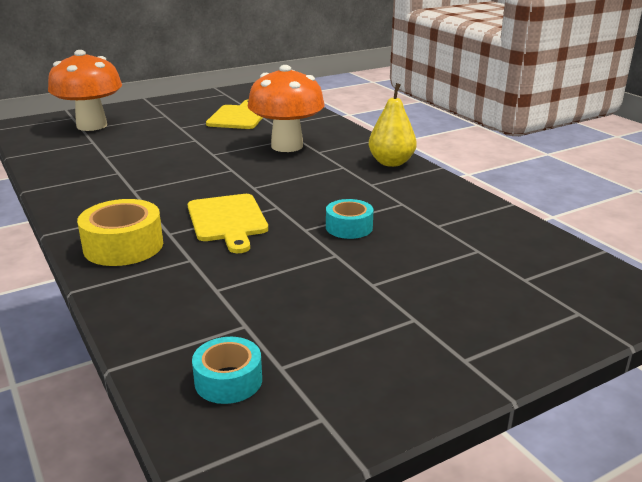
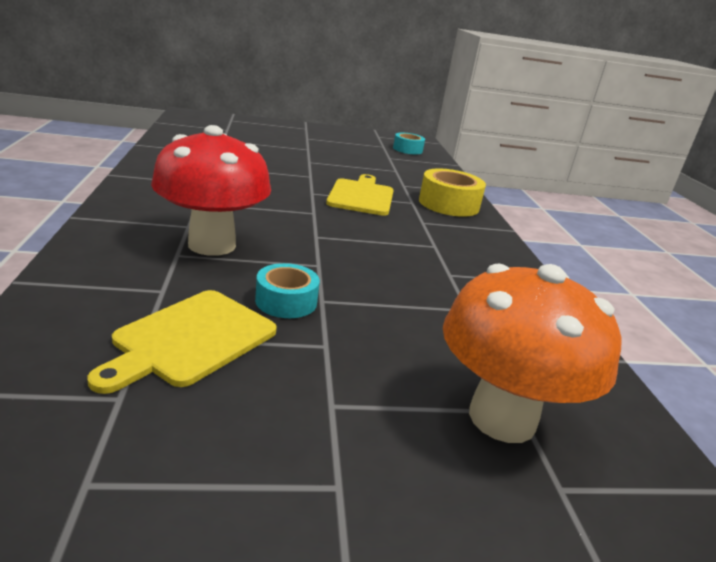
camera: 160 degrees left, 0 degrees up
orange mushroom [248,65,324,152] -> red mushroom [151,125,271,256]
turquoise tape [326,199,374,239] -> turquoise tape moved to [255,263,320,318]
yellow pear [369,83,417,167] -> none

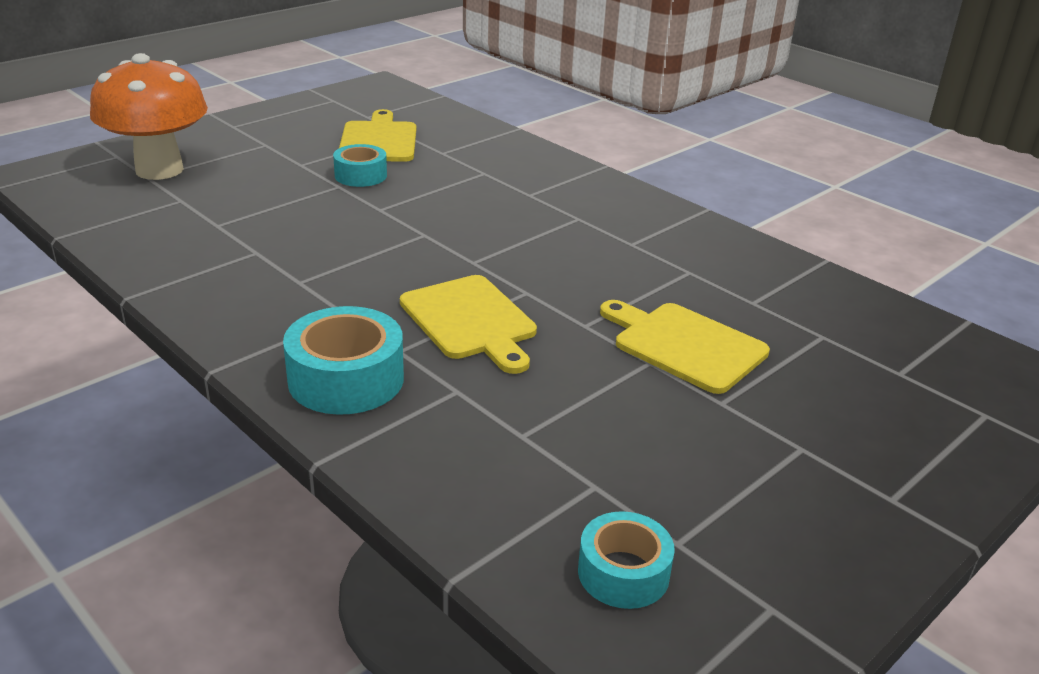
camera: 145 degrees right, 5 degrees up
red mushroom [151,125,271,256] -> none
yellow tape [419,168,486,217] -> turquoise tape [283,306,404,415]
none -> yellow cutting board [600,300,770,394]

